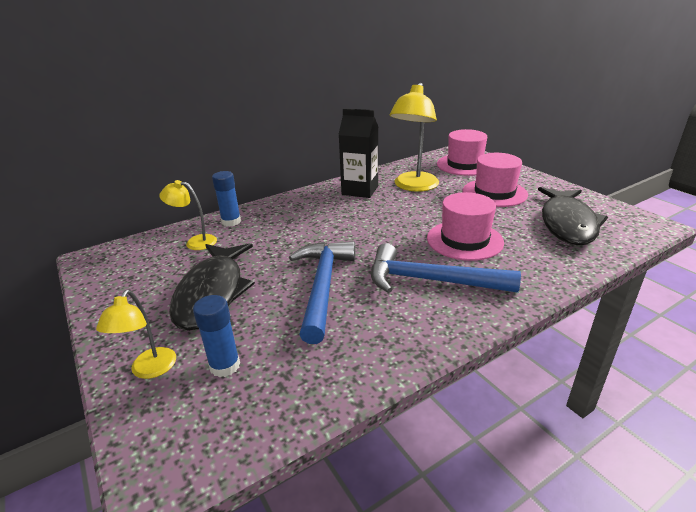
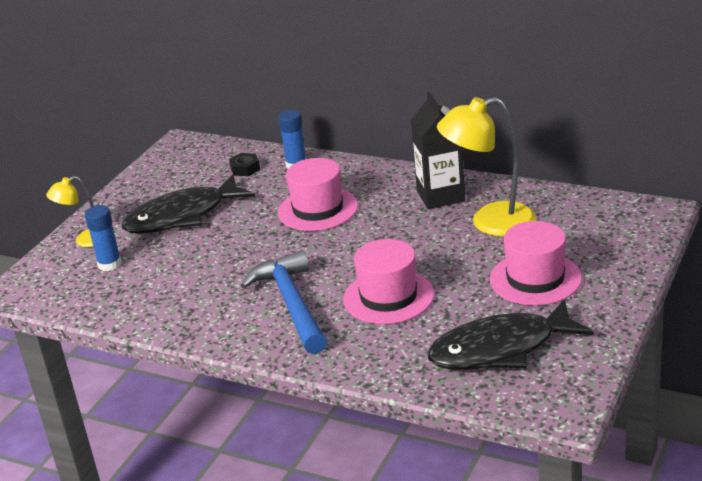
camera: 60 degrees right, 0 degrees up
yellow lamp [159,180,217,250] -> black nut [229,153,260,176]
blue hammer [289,241,356,344] -> none
pink hat [437,129,487,176] -> pink hat moved to [278,158,358,231]

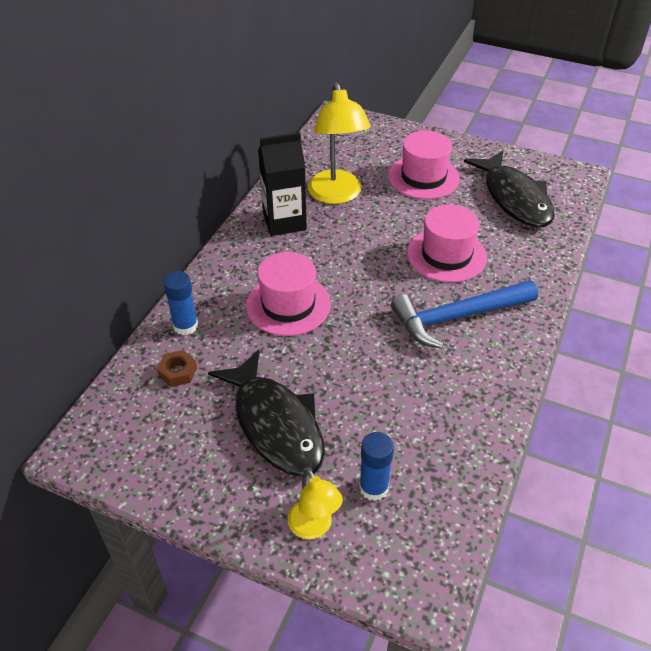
camera: 95 degrees left, 15 degrees up
black nut [229,153,260,176] -> brown nut [157,350,197,387]

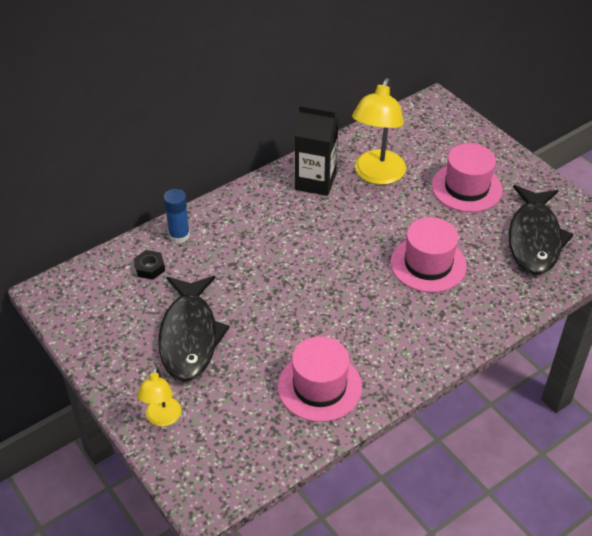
camera: 30 degrees right, 0 degrees up
brown nut [157,350,197,387] -> black nut [134,250,165,280]
pink hat [246,252,331,336] -> pink hat moved to [278,336,362,422]
blue glue stick [359,432,394,501] -> none
blue hammer [391,280,538,349] -> none

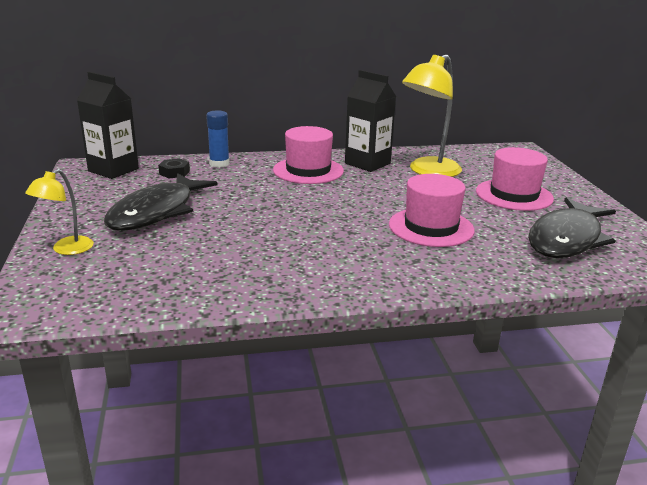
camera: 25 degrees right, 20 degrees down
pink hat [278,336,362,422] -> pink hat moved to [273,126,344,184]
none -> black carton [77,72,139,179]

